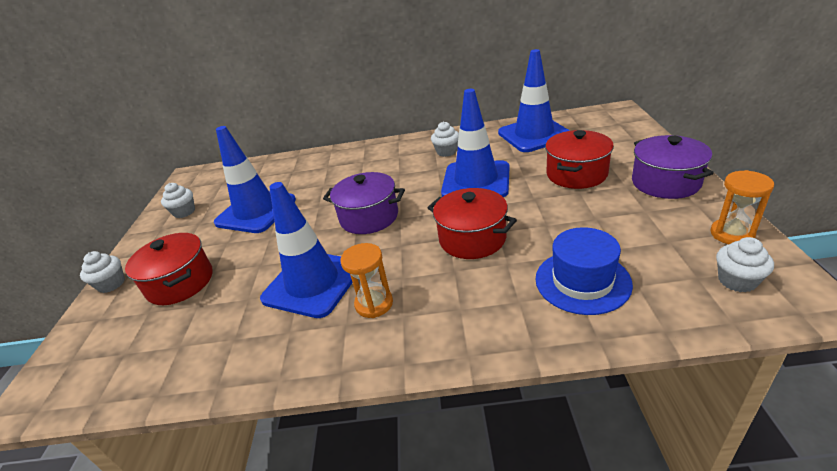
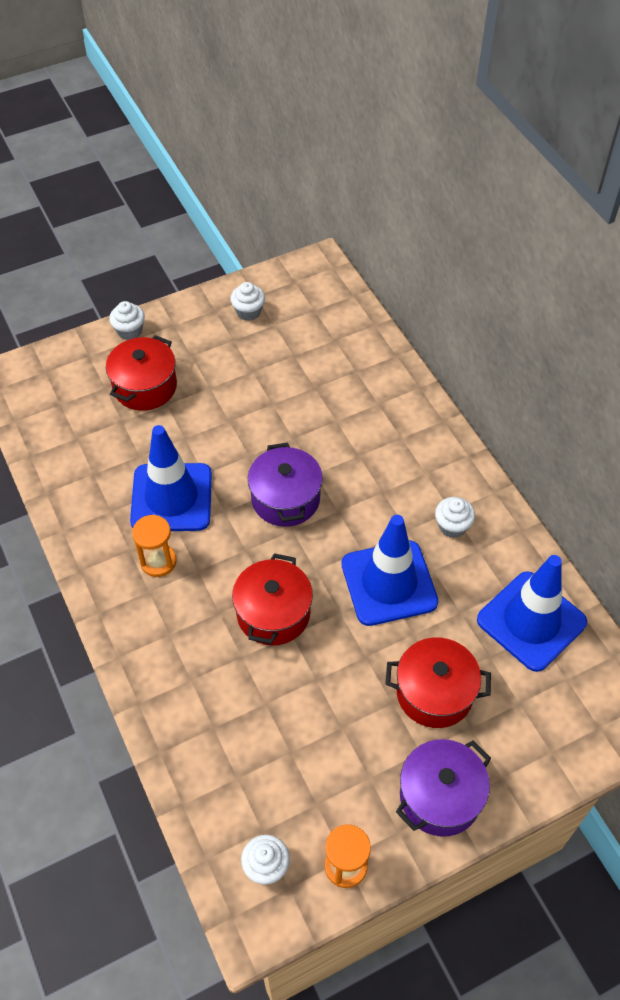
camera: 60 degrees right, 20 degrees up
blue traffic cone [214,126,296,233] -> none
blue hat [535,227,633,315] -> none

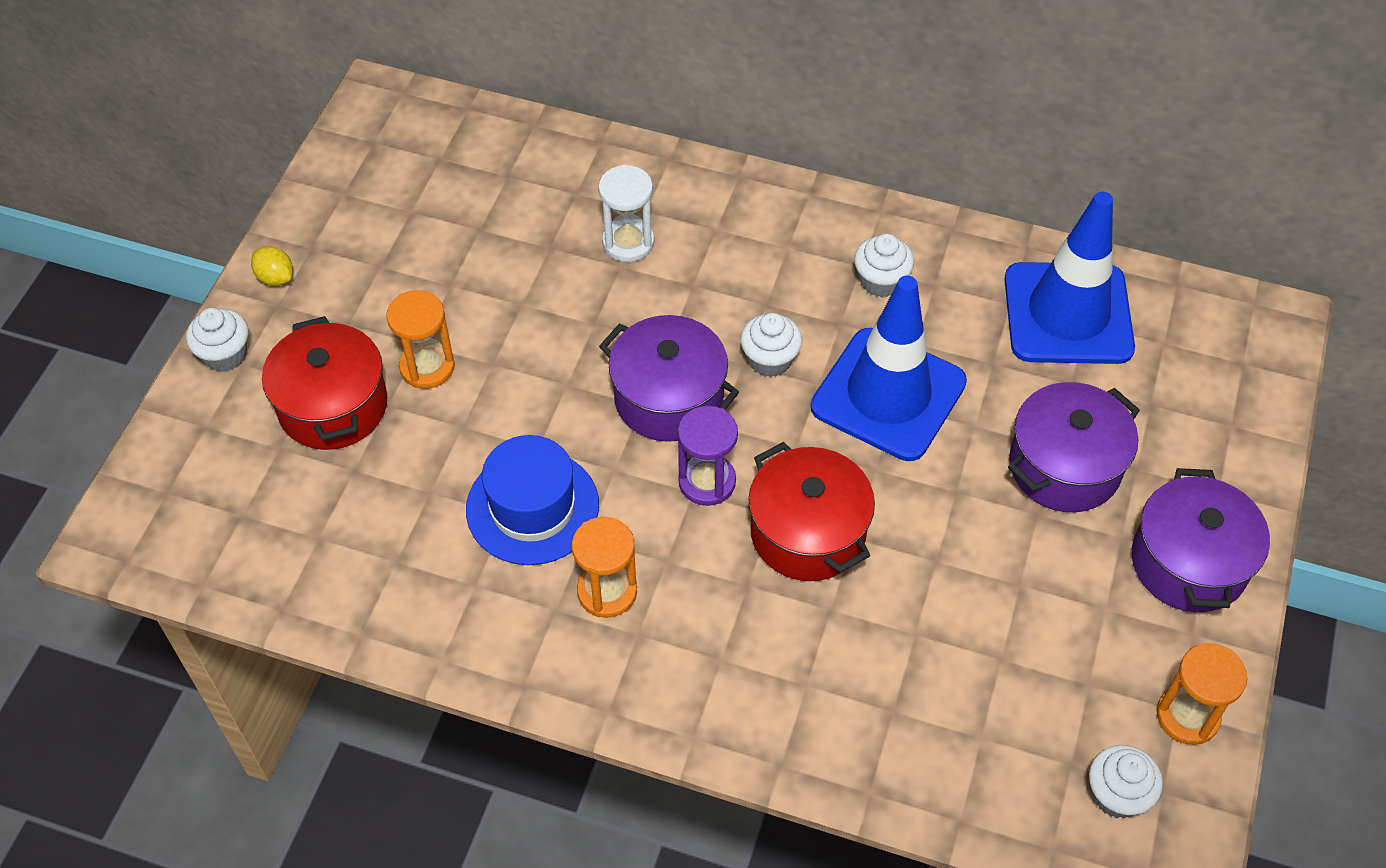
camera: 45 degrees left, 0 degrees up
blue traffic cone [130,425,212,531] -> blue hat [466,435,599,565]
white cupcake [230,282,265,321] -> white cupcake moved to [740,313,802,377]
red pot [385,637,491,728] -> purple pot [1008,382,1140,512]
none -> yellow lemon [251,246,293,286]
none -> orange hourglass [386,290,455,389]
none -> white hourglass [598,165,654,262]
none -> purple hourglass [678,406,738,506]

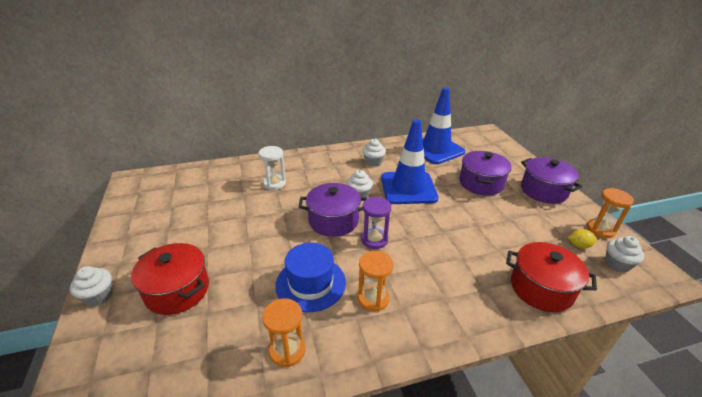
camera: 35 degrees left, 20 degrees down
yellow lemon [251,246,293,286] -> yellow lemon moved to [568,229,597,249]
orange hourglass [386,290,455,389] -> orange hourglass moved to [262,298,306,367]
red pot [749,442,875,581] -> red pot moved to [506,242,597,312]

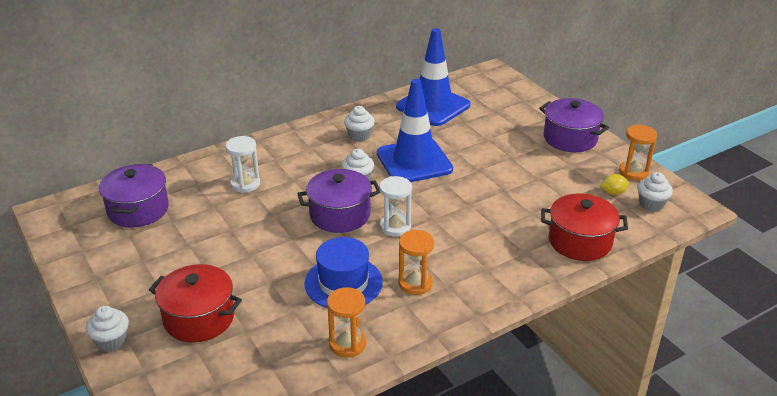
camera: 15 degrees left, 0 degrees up
purple hourglass [361,196,391,249] -> white hourglass [379,176,412,237]
purple pot [459,151,512,196] -> purple pot moved to [99,164,169,228]

